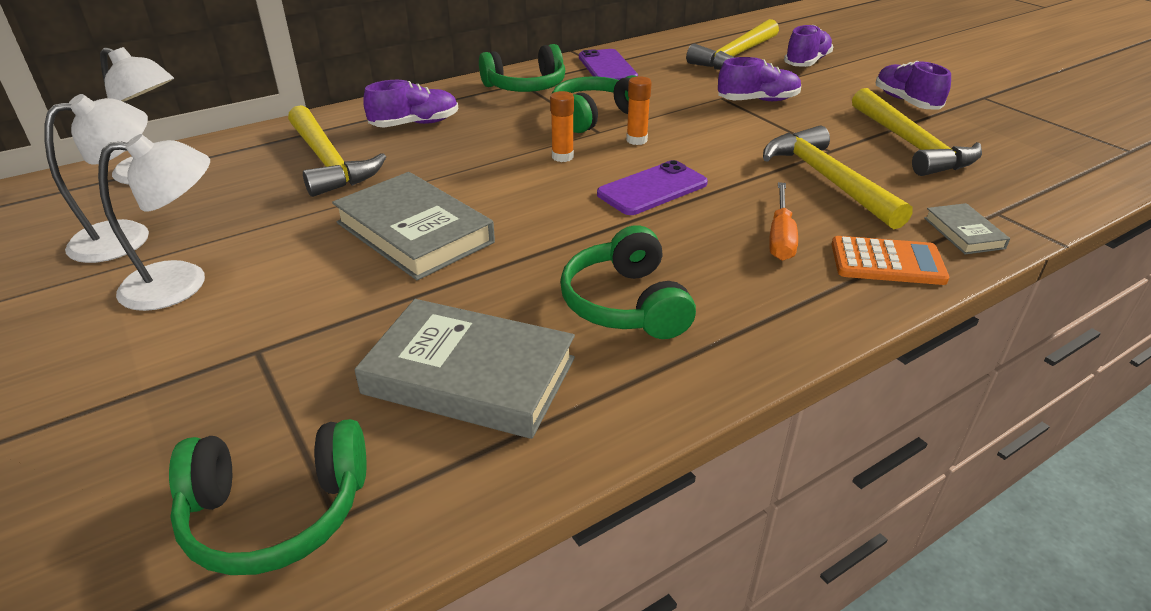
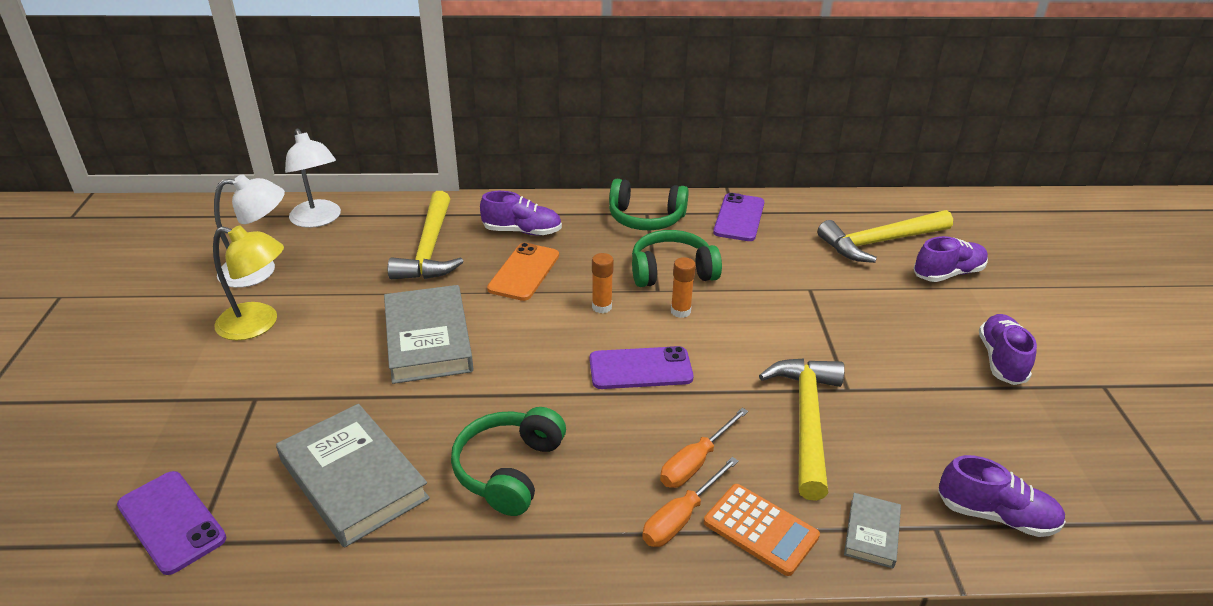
camera: 30 degrees right, 0 degrees up
white lamp [98,134,210,311] -> yellow lamp [213,225,284,340]
green headphones [169,419,366,575] -> purple phone [117,471,226,575]
purple shoe [718,57,801,101] -> purple shoe moved to [938,455,1066,537]
yellow hammer [852,88,982,176] -> none
none -> orange phone [487,243,559,301]
none -> orange screwdriver [642,457,739,547]

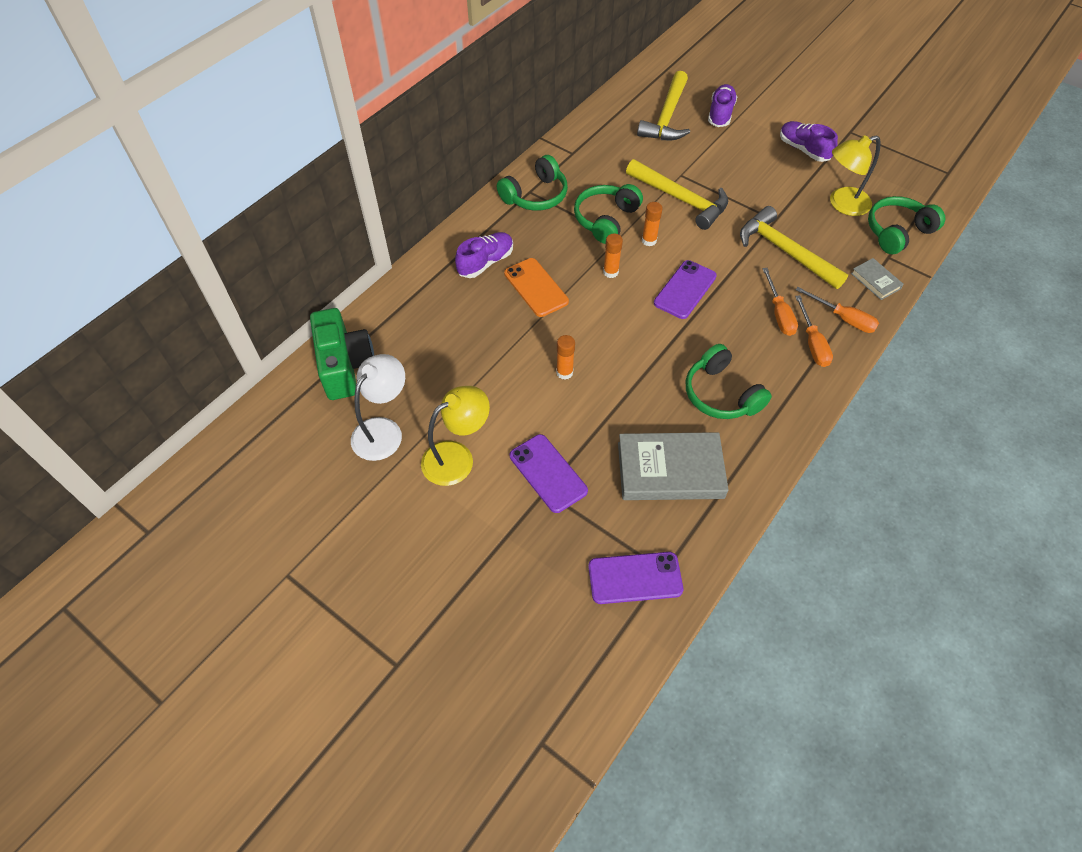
camera: 50 degrees left, 20 degrees up
white lamp [285,129,341,228] -> green camera [310,308,374,400]
grey book [384,285,473,384] -> orange glue stick [556,335,575,380]
yellow hammer [388,191,464,279] -> yellow hammer moved to [626,159,728,230]
orange calculator [704,484,820,576] -> orange screwdriver [795,287,879,333]
purple phone [713,193,764,241] -> purple phone moved to [510,434,588,513]
purple shoe [938,455,1066,537] -> green headphones [868,196,945,254]
none -> yellow lamp [830,135,881,216]

